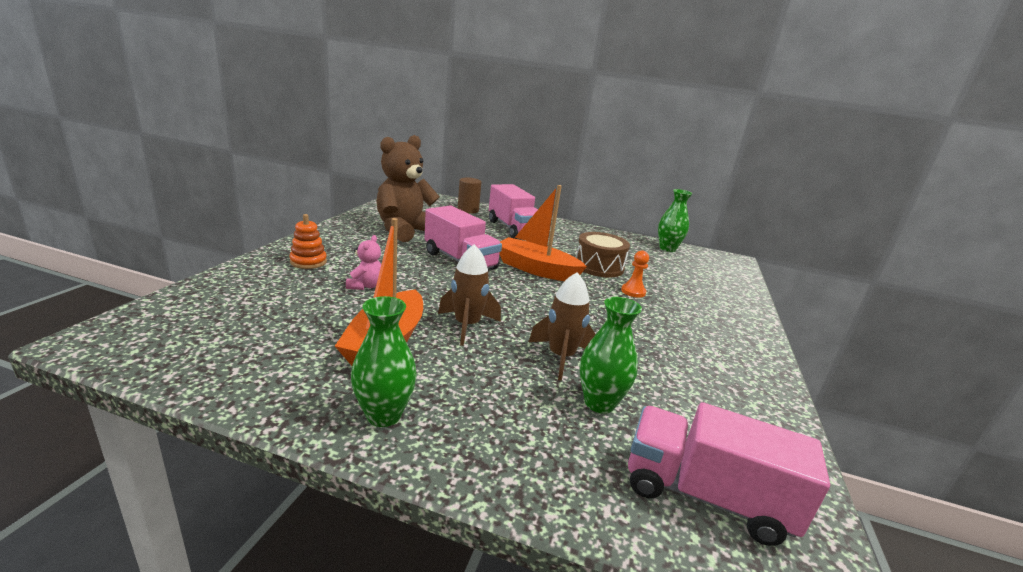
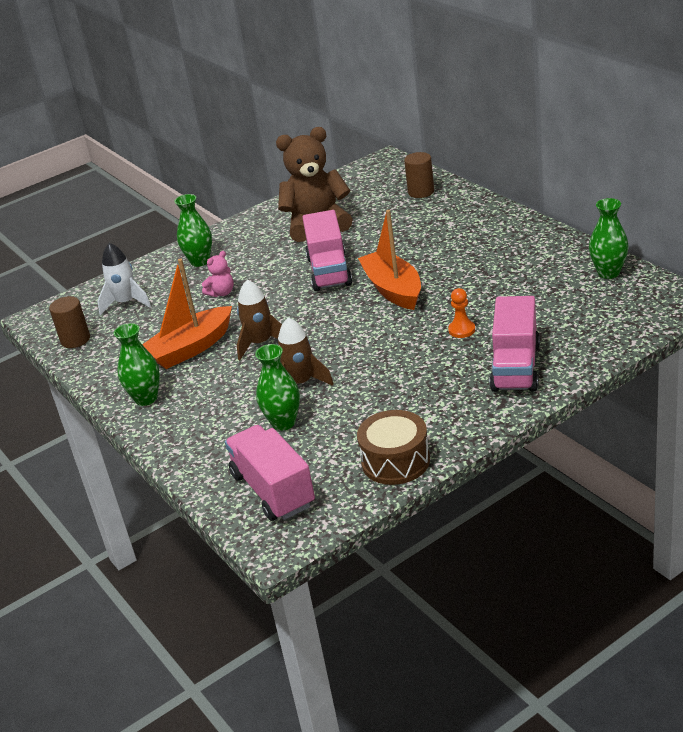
camera: 45 degrees right, 10 degrees up
orange stacking toy [290,214,327,269] -> green vase [175,194,212,267]
pink truck [489,184,538,239] -> pink truck moved to [490,296,540,392]
brown drum [576,232,630,277] -> brown drum moved to [357,410,430,485]
none -> brown cylinder [49,296,90,348]
none -> white rocket [97,243,151,315]

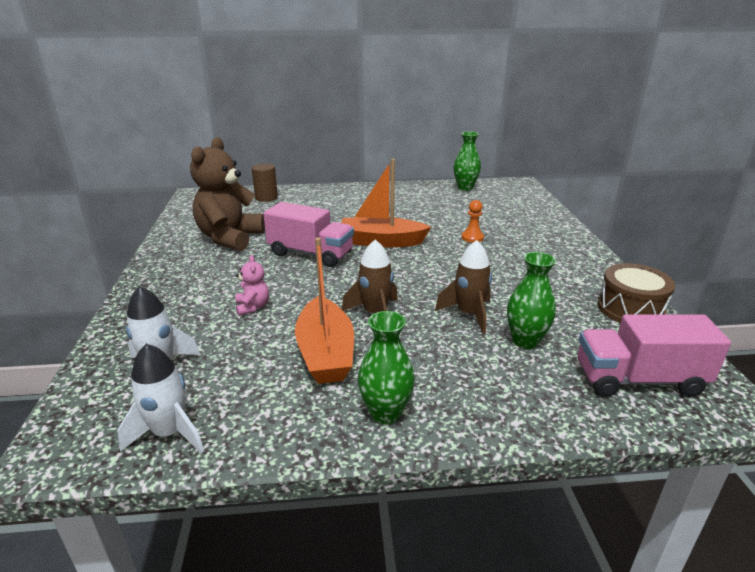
camera: 65 degrees left, 5 degrees down
brown cylinder [49,296,90,348] -> white rocket [117,344,204,454]
green vase [175,194,212,267] -> none
pink truck [490,296,540,392] -> none

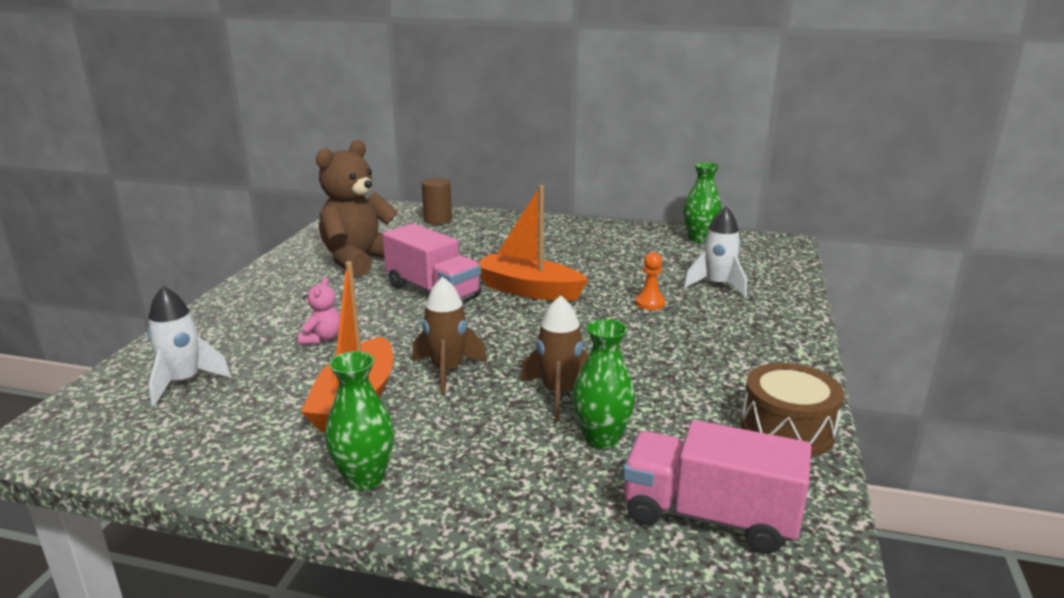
camera: 20 degrees right, 5 degrees down
white rocket [117,344,204,454] -> white rocket moved to [683,206,747,297]

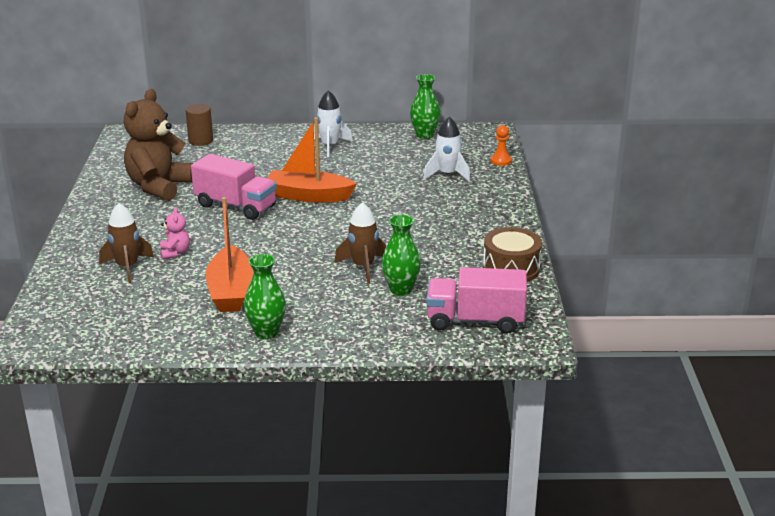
camera: 15 degrees left, 5 degrees up
white rocket [147,286,231,406] -> white rocket moved to [314,90,353,157]
brown rocket [412,277,487,395] -> brown rocket moved to [99,203,154,283]
orange pawn [635,252,665,310] -> orange pawn moved to [491,125,512,166]

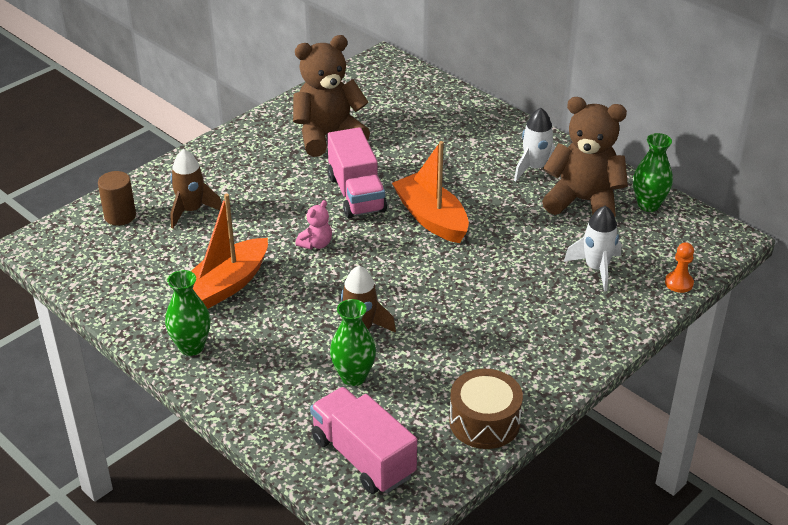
camera: 45 degrees right, 10 degrees up
pink teddy bear [160,207,190,260] -> pink teddy bear moved to [295,200,332,250]
brown cylinder [186,104,213,146] -> brown cylinder moved to [98,171,136,226]
none -> brown teddy bear [542,97,628,217]

